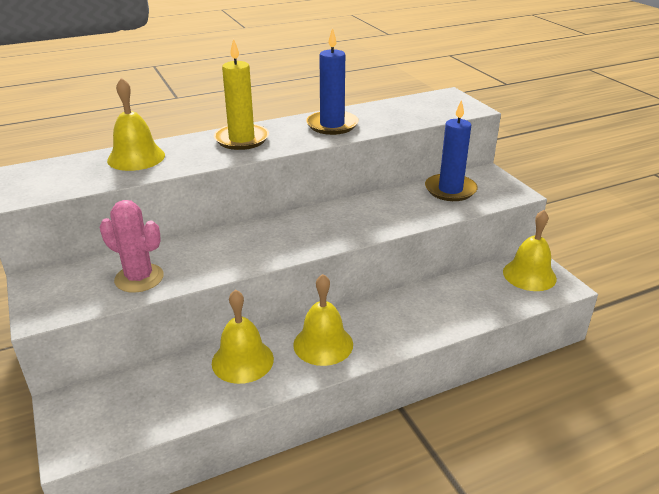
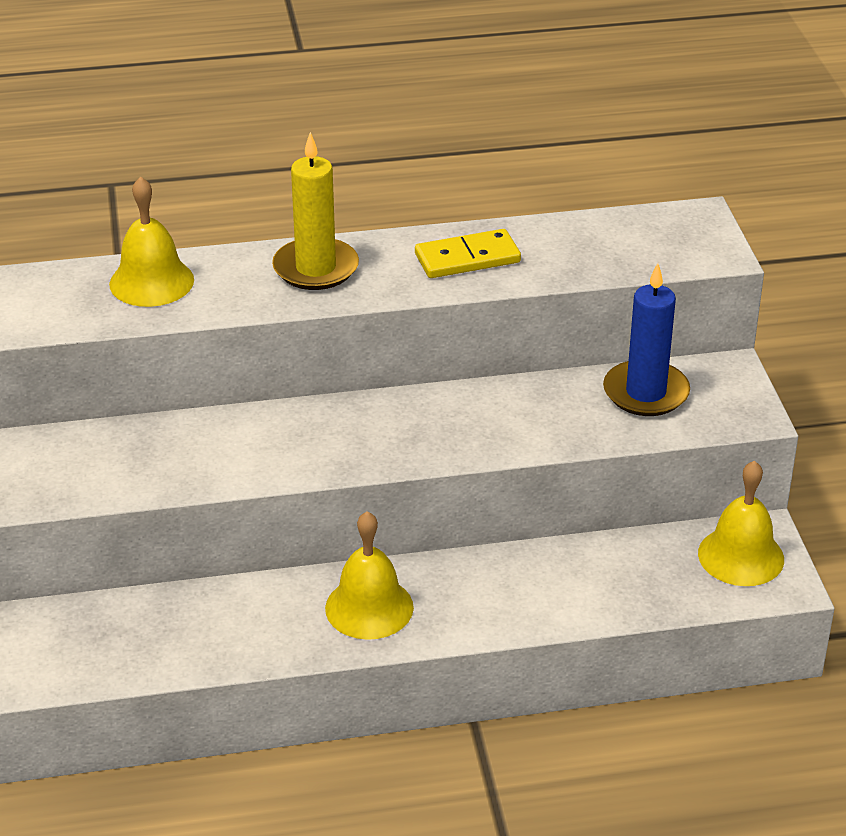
camera: 15 degrees right, 5 degrees up
pink cactus [100,200,164,293] -> none
yellow bell [212,289,274,384] -> none
blue candle [306,28,359,135] -> yellow domino [415,229,521,278]

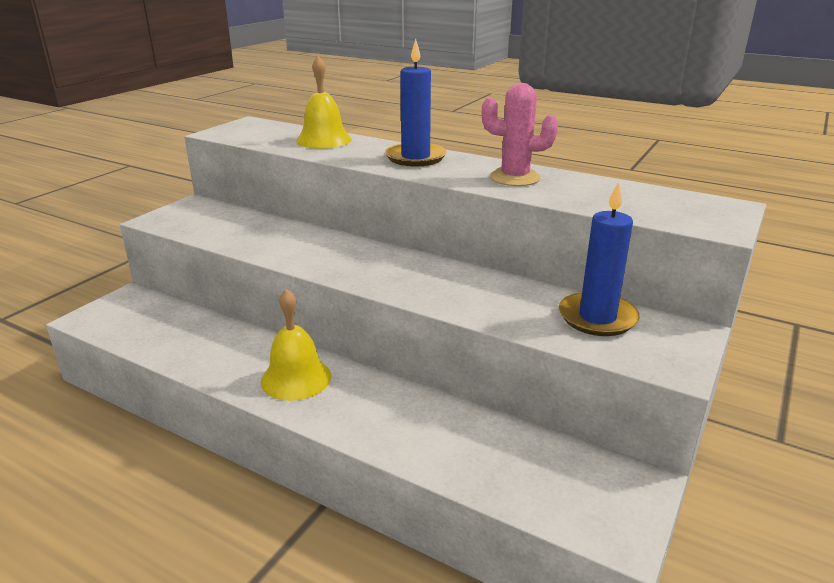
camera: 40 degrees right, 10 degrees down
yellow candle [272,132,359,290] -> blue candle [385,39,447,166]
yellow domino [415,229,521,278] -> pink cactus [482,83,558,186]
yellow bell [698,460,784,586] -> none

